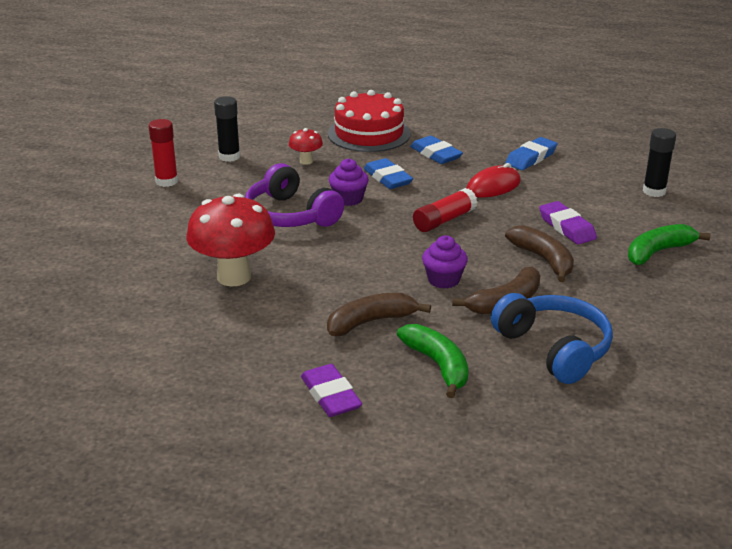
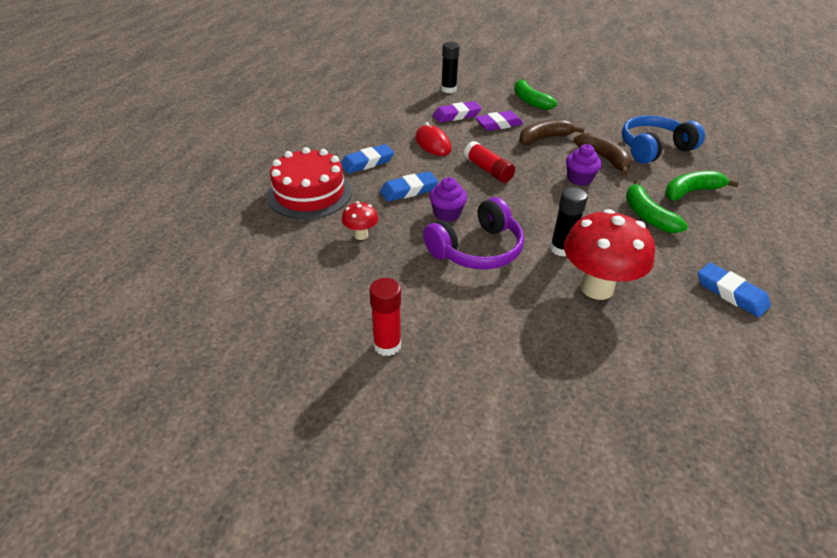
camera: 85 degrees left, 10 degrees up
black glue stick [214,96,240,162] -> black glue stick moved to [550,187,588,257]
purple eraser [301,364,362,417] -> purple eraser moved to [433,101,482,122]
brown banana [327,293,431,336] -> green banana [626,180,688,233]
blue eraser [505,137,557,170] -> blue eraser moved to [698,262,771,317]

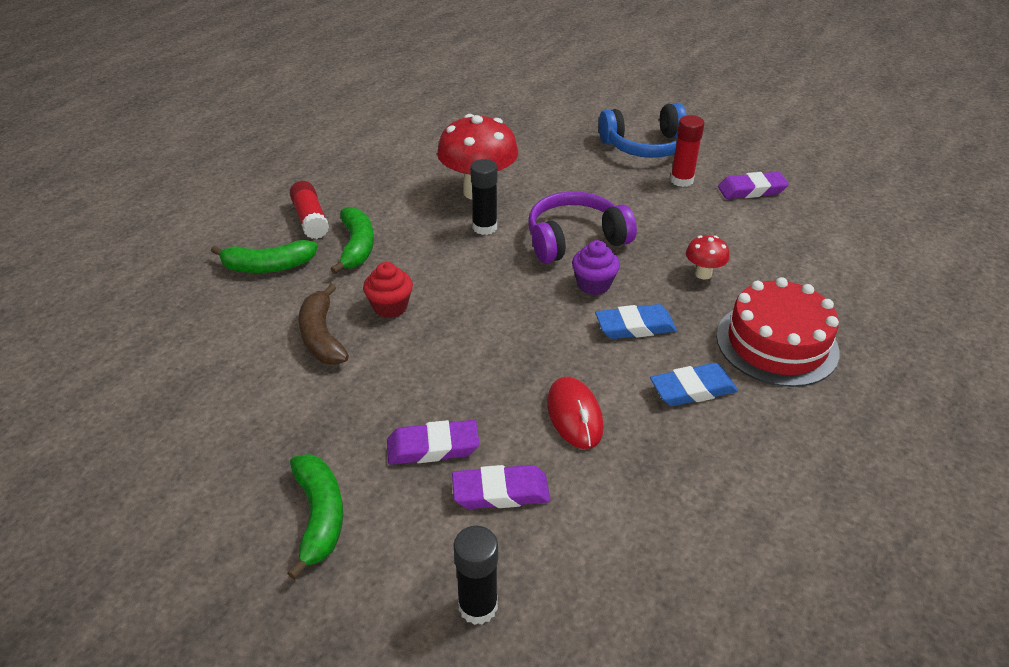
camera: 165 degrees left, 0 degrees up
red glue stick [464,141,515,183] -> red glue stick moved to [290,181,329,239]
brown banana [519,119,585,145] -> none
purple cupcake [566,144,602,186] -> red cupcake [363,262,413,318]
blue headphones [622,115,705,164] -> blue headphones moved to [599,103,687,158]
blue eraser [698,262,771,317] -> none
none -> purple eraser [718,172,789,199]

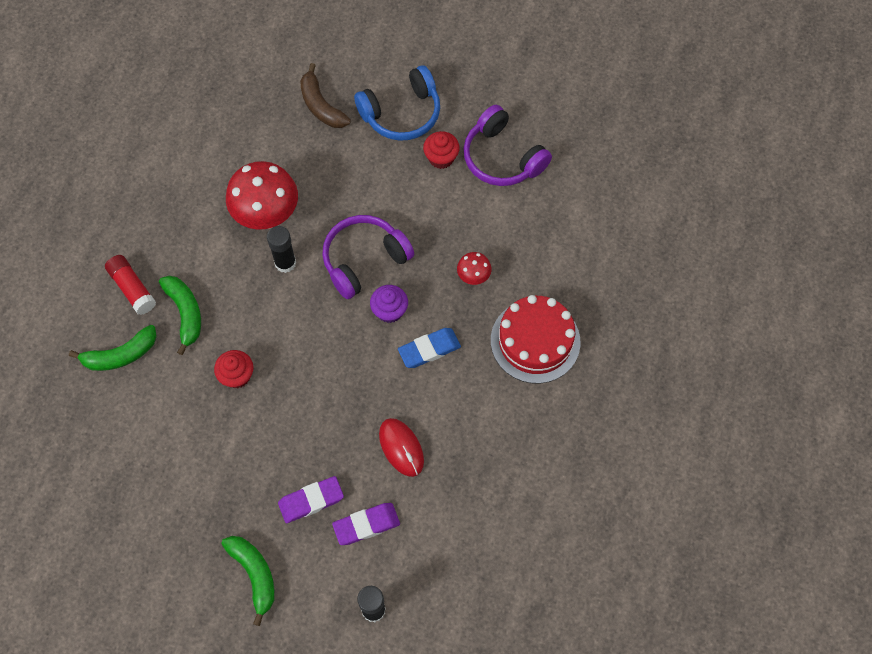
camera: 15 degrees left, 25 degrees up
brown banana [298,284,349,365] -> brown banana moved to [300,63,351,128]
blue eraser [650,363,738,406] -> none
red glue stick [670,115,704,187] -> red cupcake [423,131,460,169]
purple eraser [718,172,789,199] -> purple headphones [463,105,552,186]

